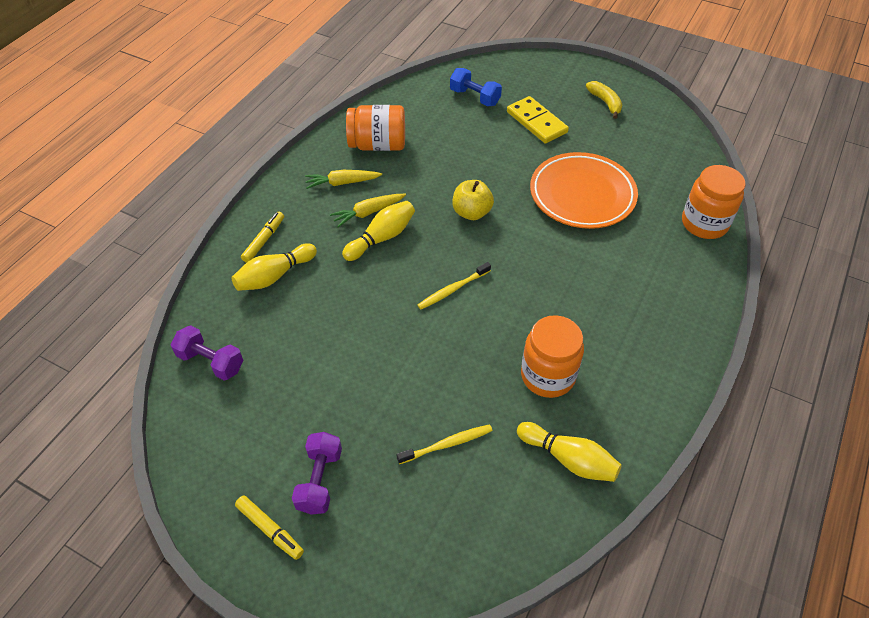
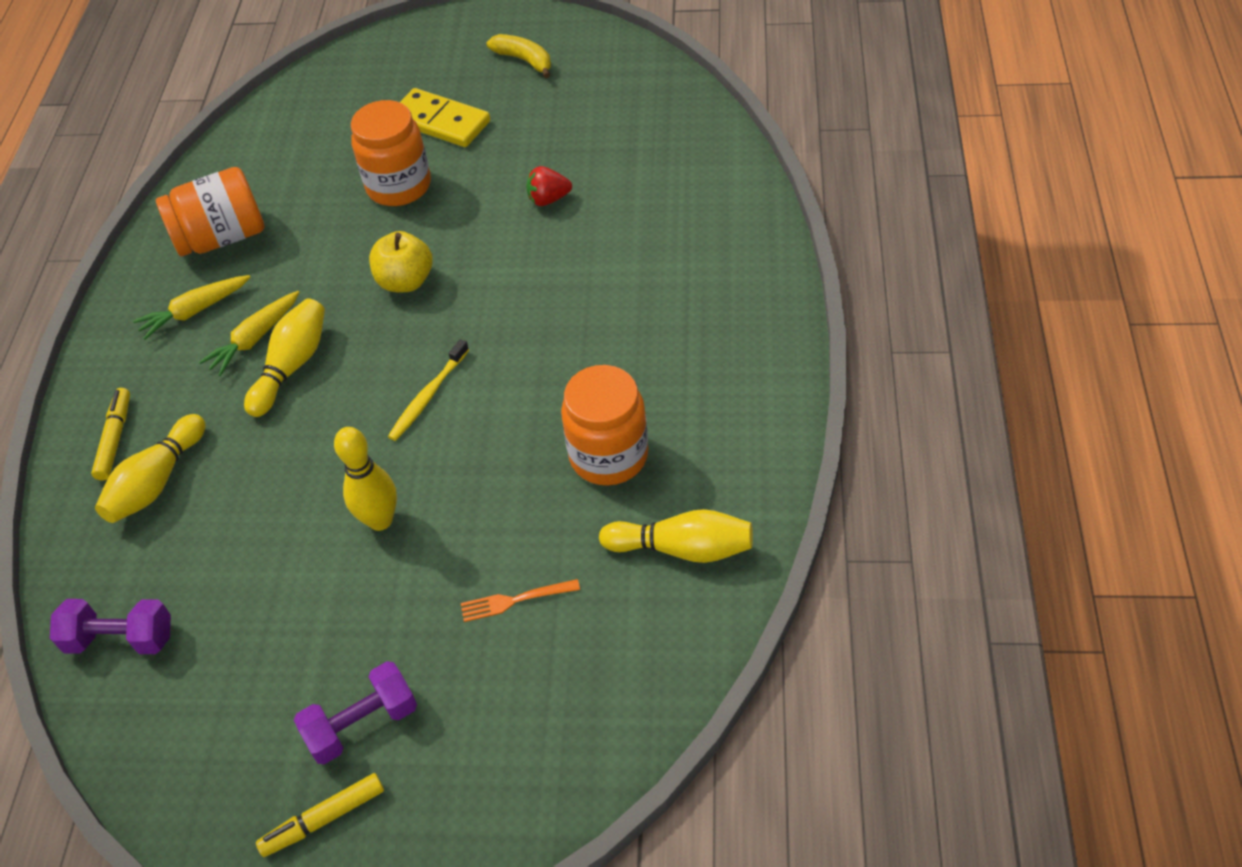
camera: 20 degrees left, 0 degrees up
yellow marker [235,496,304,560] -> yellow marker turned 135 degrees clockwise [256,773,384,857]
purple dumbbell [292,432,342,515] -> purple dumbbell turned 75 degrees clockwise [294,661,417,765]
yellow toothbrush [396,424,492,464] -> orange fork [461,579,580,622]
blue dumbbell [450,68,502,106] -> none
orange plate [530,152,638,229] -> red strawberry [526,166,572,206]
orange jar [682,165,745,239] -> orange jar moved to [351,100,431,206]
none -> yellow bowling pin [334,427,397,531]

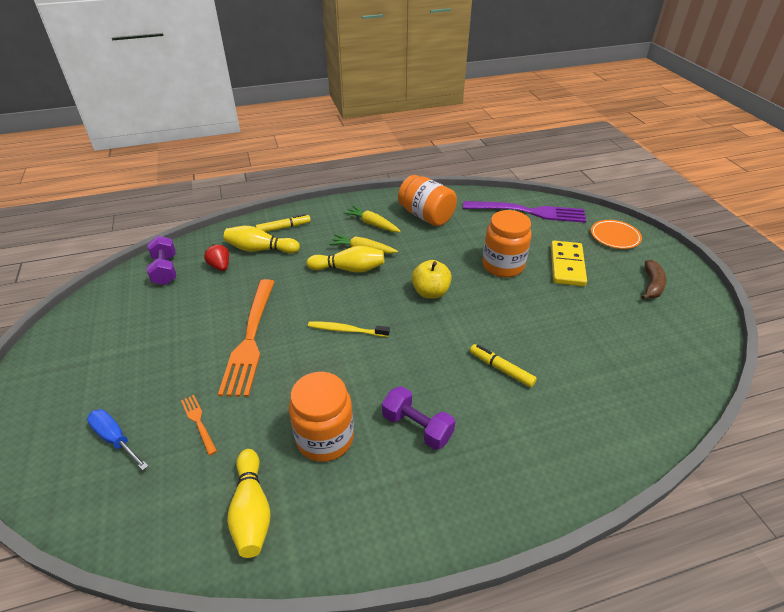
camera: 65 degrees right, 10 degrees down
yellow marker [256,773,384,857] -> yellow marker moved to [470,344,537,387]
purple dumbbell [294,661,417,765] -> purple dumbbell moved to [382,386,455,450]
yellow bowling pin [334,427,397,531] -> orange fork [218,279,275,397]
yellow banana [487,34,551,78] -> brown banana [641,260,666,300]
red strawberry [526,166,572,206] -> red strawberry moved to [204,244,229,271]
none -> blue screwdriver [87,409,148,471]
none -> purple fork [463,201,586,223]
none -> orange plate [591,220,642,249]

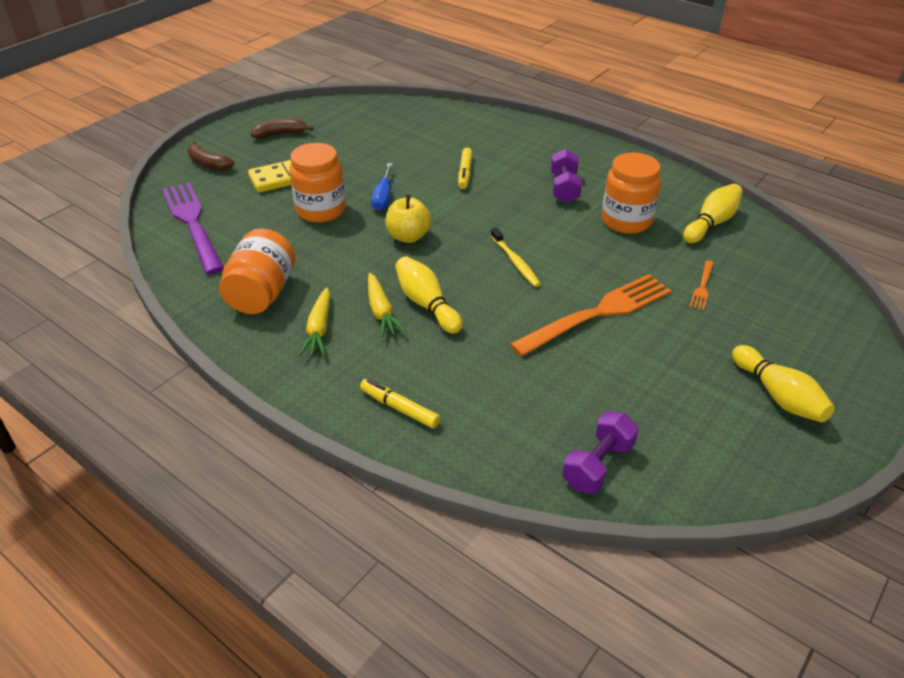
camera: 125 degrees left, 0 degrees up
blue screwdriver [87,409,148,471] -> blue screwdriver moved to [371,163,393,211]
red strawberry [204,244,229,271] -> none
yellow bowling pin [224,226,300,253] -> yellow bowling pin moved to [732,345,835,422]
orange plate [591,220,642,249] -> brown banana [188,141,234,171]

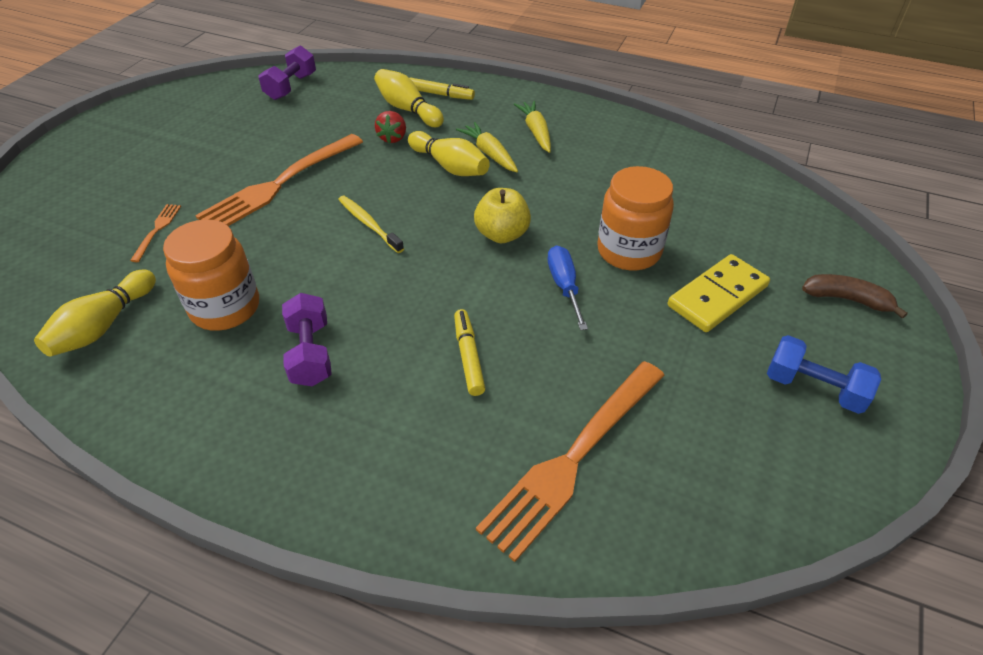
camera: 165 degrees right, 5 degrees up
purple fork [162,182,224,274] -> none
orange jar [219,228,295,314] -> none
brown banana [251,118,314,139] -> blue dumbbell [767,335,881,414]
yellow bowling pin [732,345,835,422] -> yellow bowling pin moved to [374,69,444,127]
none -> red strawberry [375,111,406,143]
none -> orange fork [476,361,665,562]

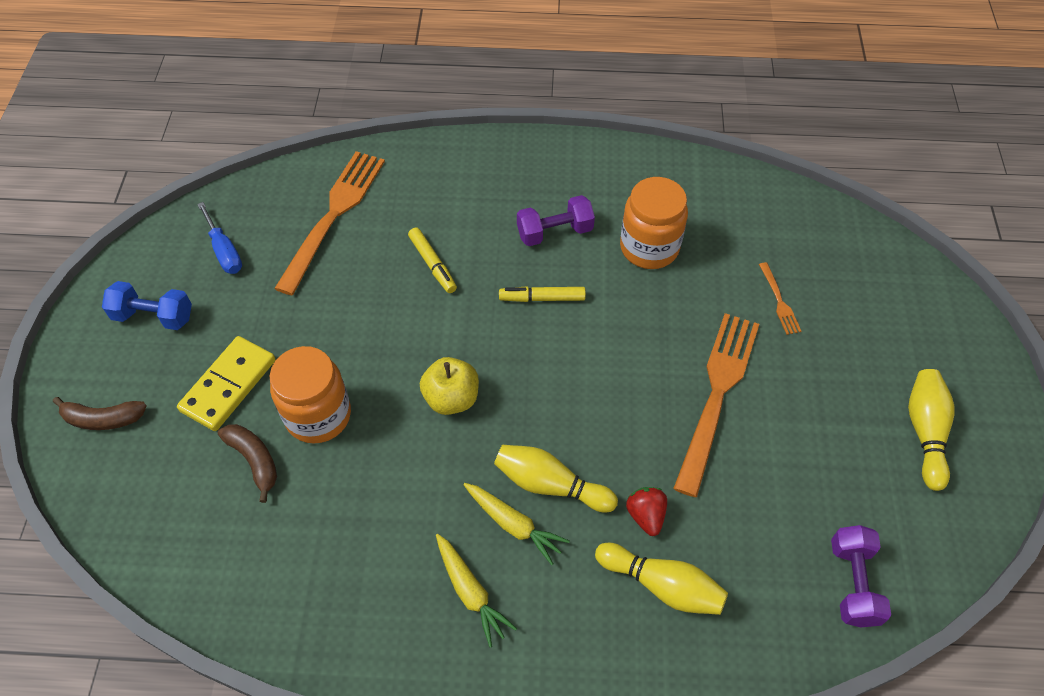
camera: 160 degrees right, 10 degrees up
yellow bowling pin [34,269,156,357] -> yellow bowling pin moved to [908,369,955,491]
purple dumbbell [282,293,332,386] -> purple dumbbell turned 75 degrees counterclockwise [517,195,595,246]
yellow toothbrush [338,196,404,253] -> none
yellow marker [410,77,475,100] -> yellow marker moved to [499,286,586,302]
blue screwdriver [548,245,588,330] -> blue screwdriver moved to [197,202,242,274]
none -> brown banana [218,424,277,503]

